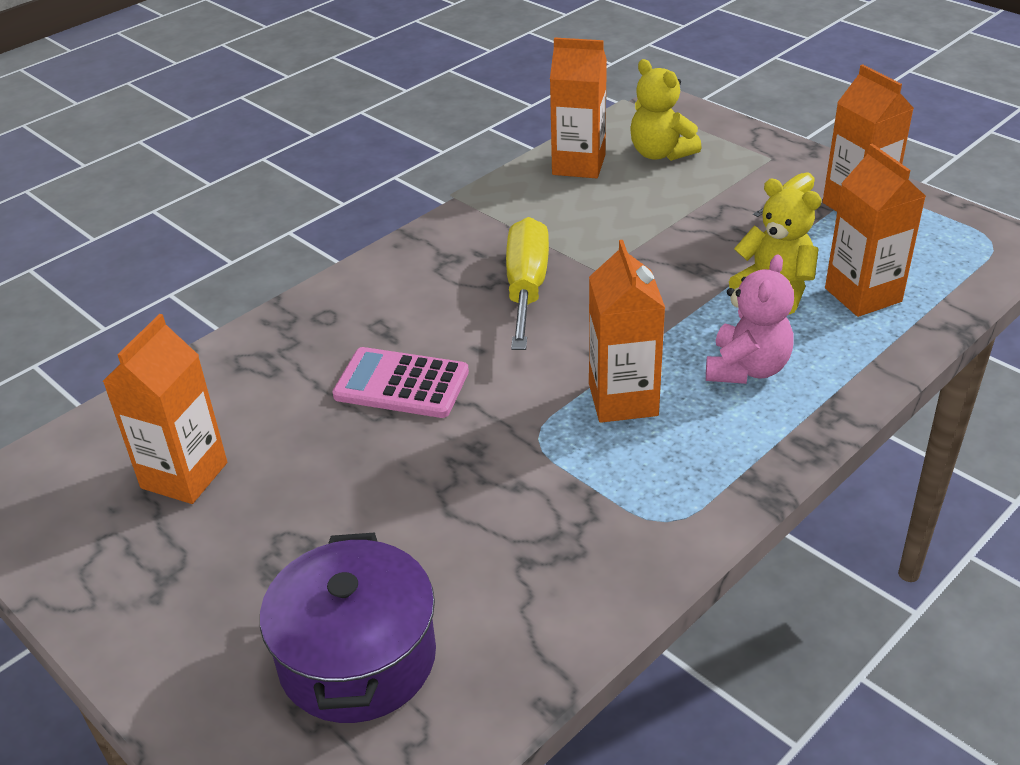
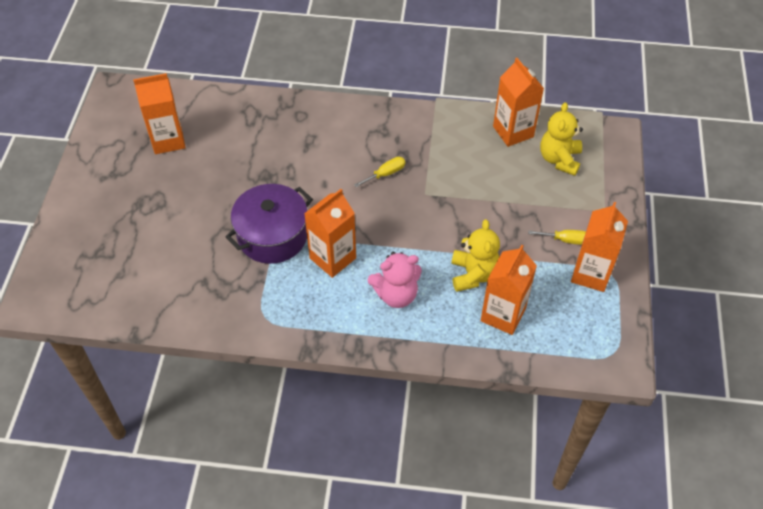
camera: 50 degrees right, 15 degrees up
purple pot [260,533,436,723] -> purple pot moved to [225,184,313,264]
pink calculator [332,347,469,418] -> none
yellow screwdriver [506,217,549,350] -> yellow screwdriver [354,157,405,187], size x0.50

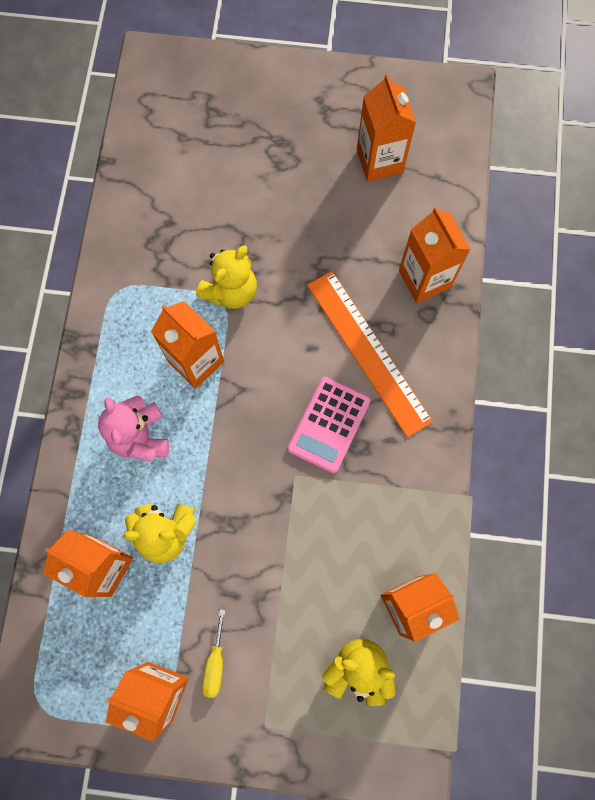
camera: 90 degrees right, 20 degrees up
purple pot [225,184,313,264] -> yellow teddy bear [196,245,257,309]
yellow screwdriver [354,157,405,187] -> pink calculator [287,377,371,474]
none -> orange ruler [307,271,433,438]
none -> orange carton [399,207,471,303]

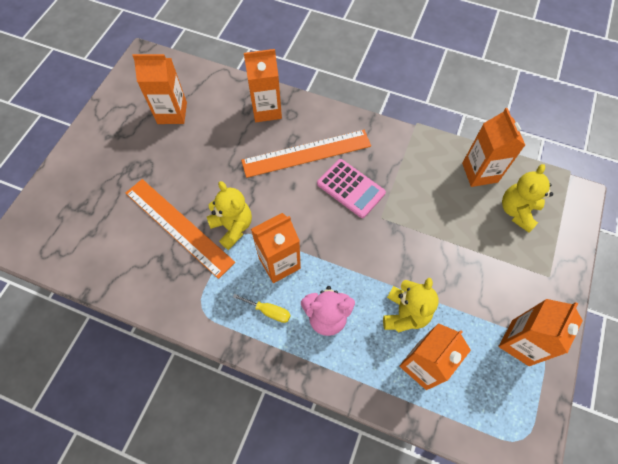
camera: 75 degrees left, 10 degrees down
yellow screwdriver [202,609,225,698] -> yellow screwdriver moved to [233,294,291,323]
none -> orange ruler [126,179,235,279]

